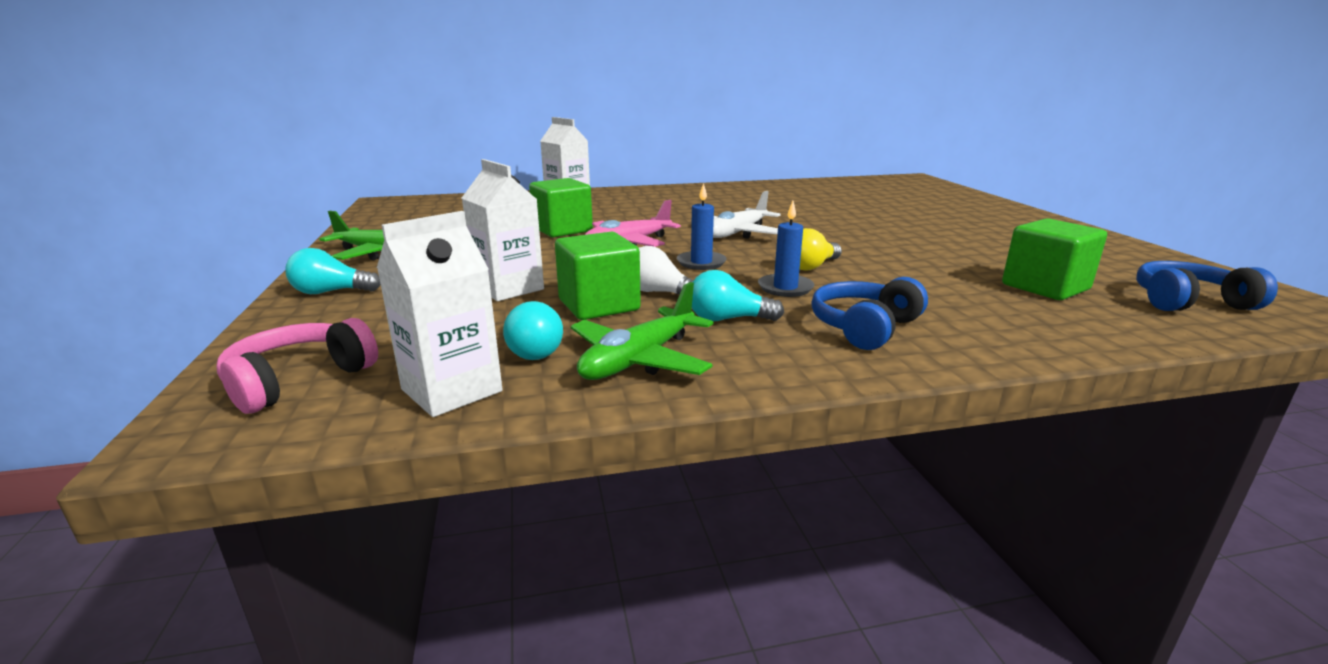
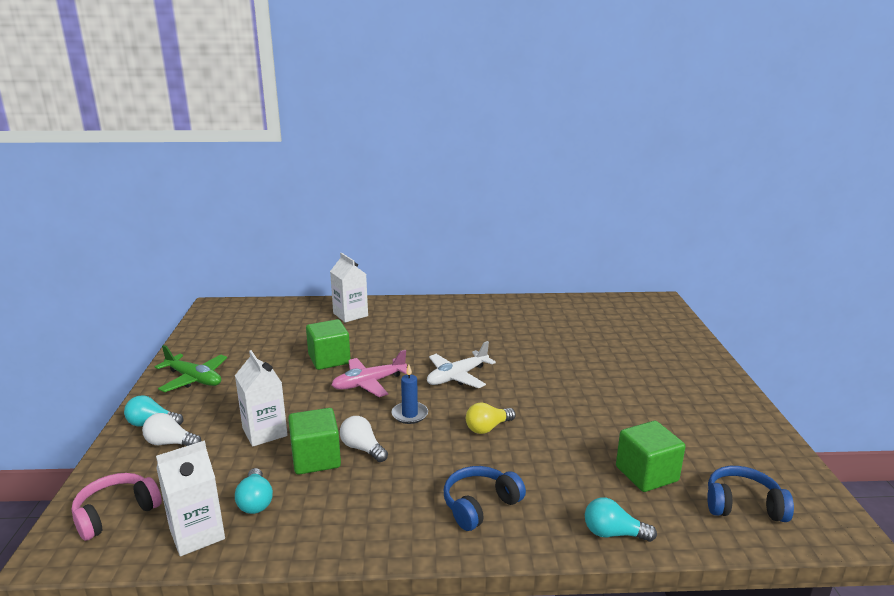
camera: 10 degrees right, 0 degrees up
green plane [571,282,713,380] -> none
turquoise light bulb [692,270,784,321] -> turquoise light bulb moved to [585,498,657,542]
blue candle [758,201,814,297] -> none
none -> white light bulb [142,413,201,446]

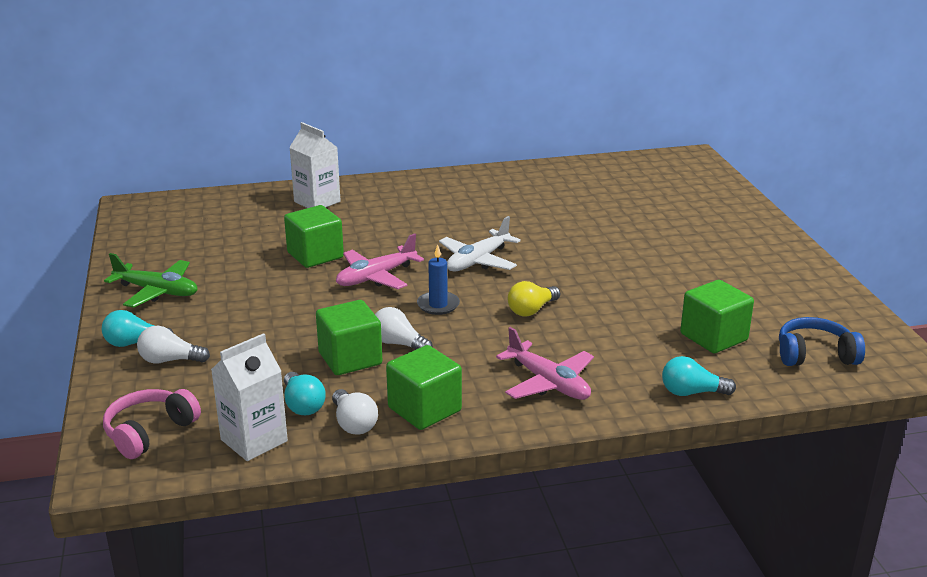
camera: 10 degrees left, 5 degrees up
white carton [235,350,288,447] -> none
blue headphones [444,466,526,531] -> pink plane [496,327,594,400]
none -> white light bulb [332,389,378,435]
none -> green cube [386,345,462,430]

